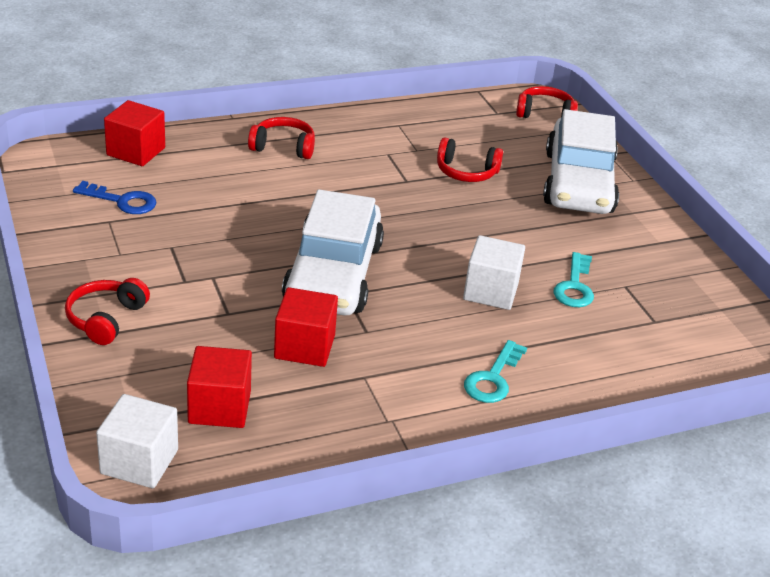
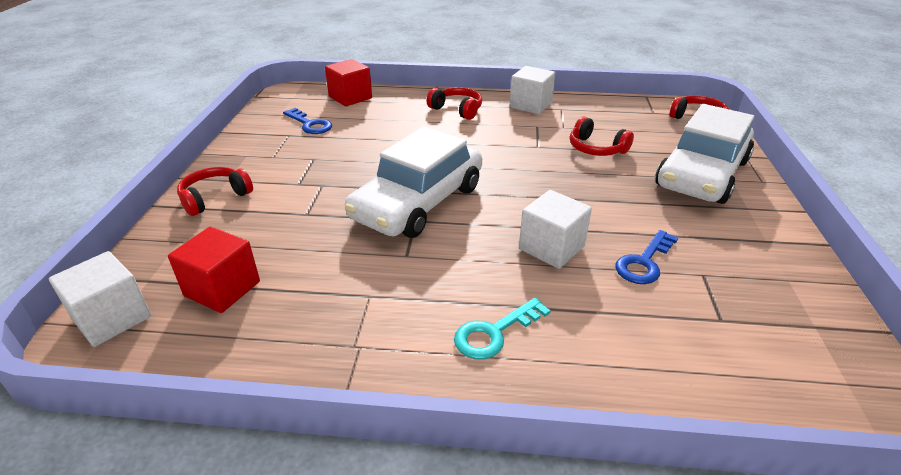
camera: 30 degrees right, 0 degrees up
red cube [274,287,338,367] -> none
turquoise key [553,252,594,307] -> blue key [615,230,678,284]
none -> white cube [510,66,556,114]

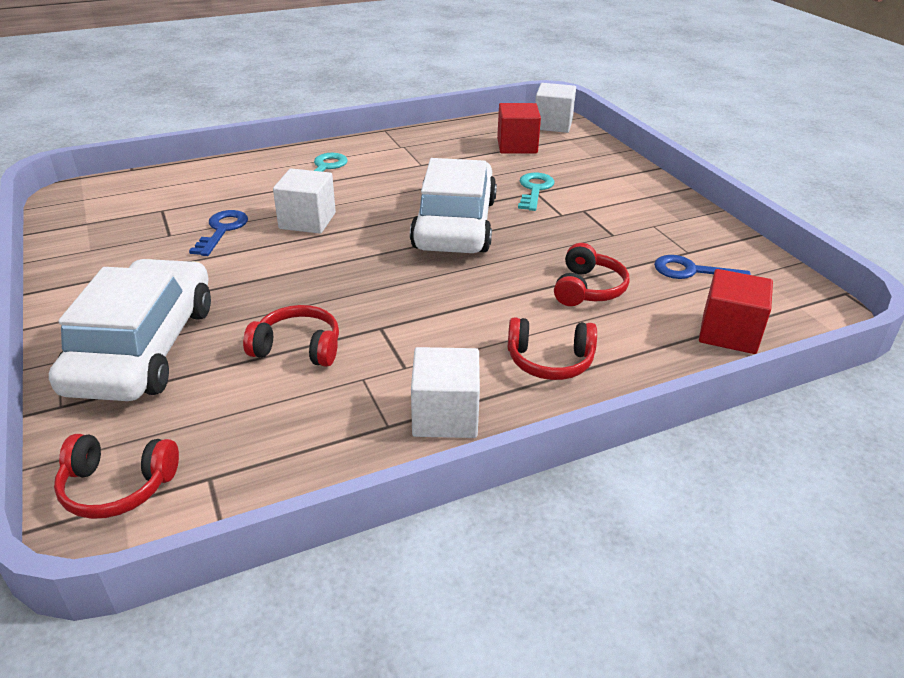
camera: 150 degrees right, 0 degrees up
red headphones [177,167,253,216] -> red headphones moved to [554,243,629,306]
none -> turquoise key [518,172,555,211]

